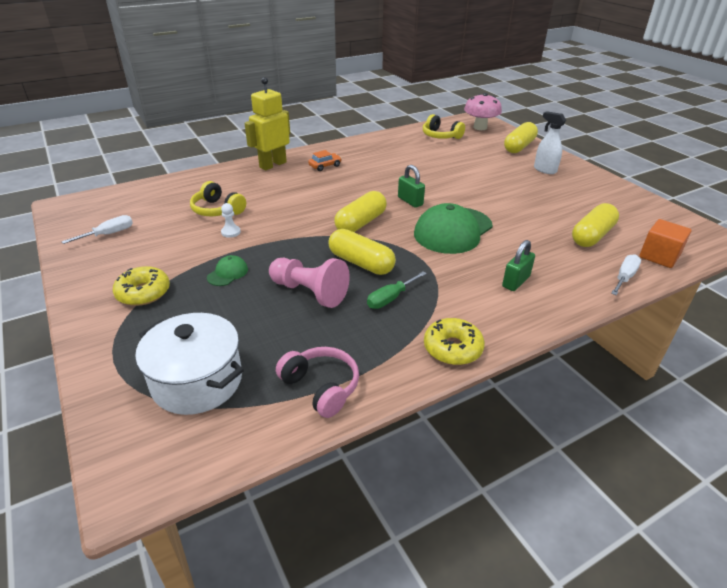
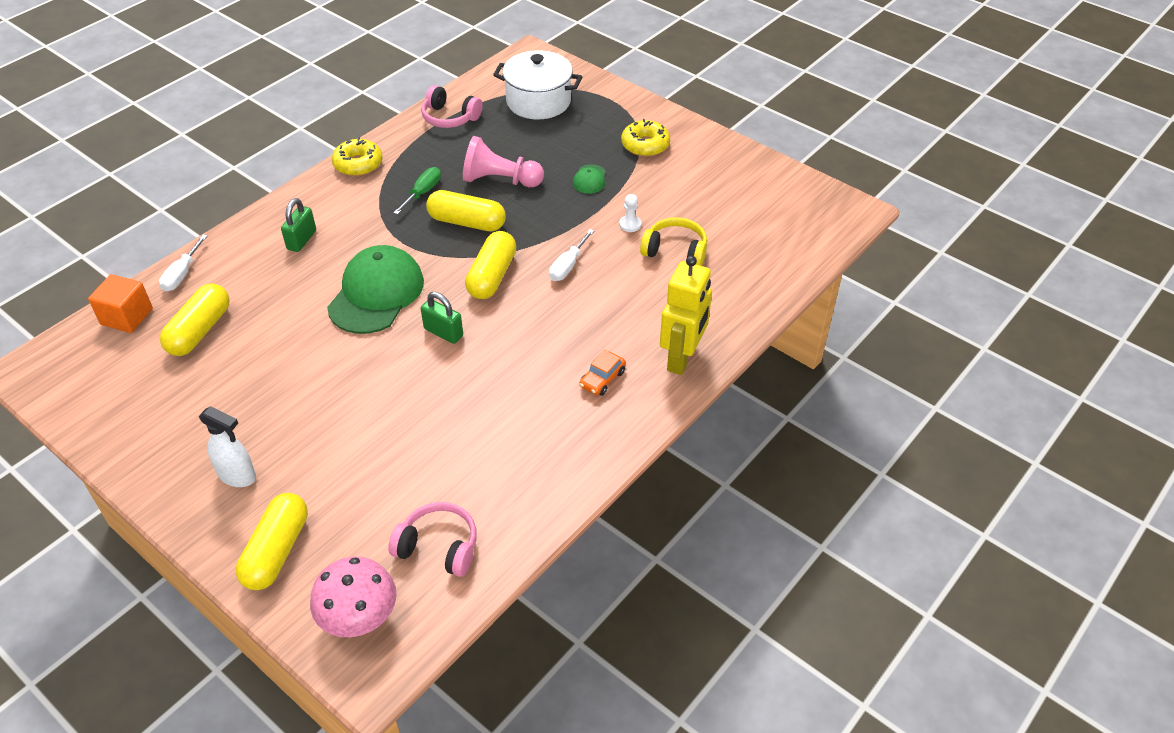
camera: 160 degrees right, 10 degrees up
white screwdriver [61,215,133,244] -> white screwdriver moved to [549,229,594,281]
yellow headphones [423,114,465,139] -> pink headphones [388,502,477,577]

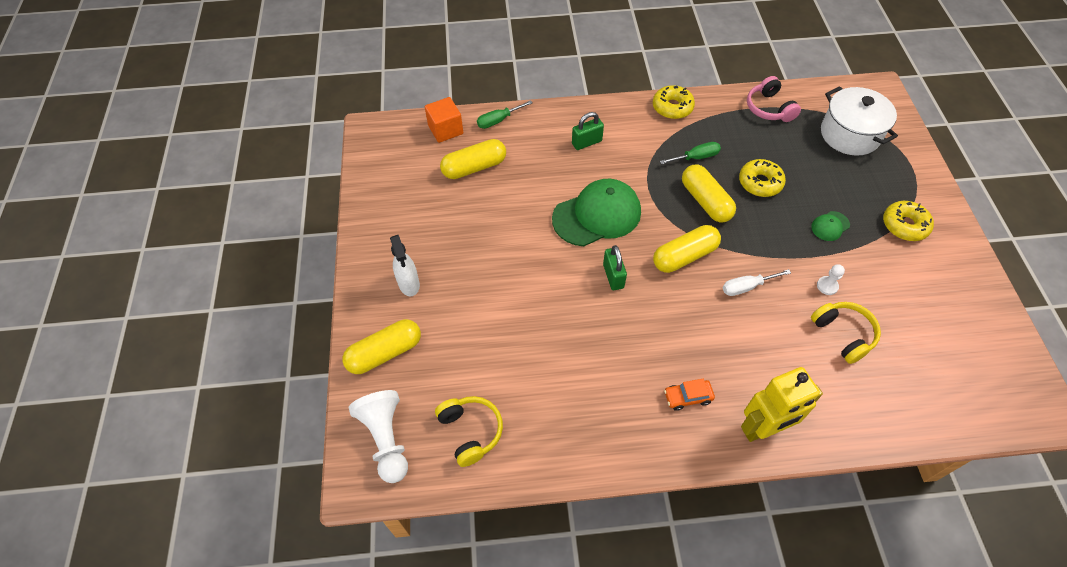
camera: 45 degrees right, 10 degrees up
white screwdriver [159,235,207,292] -> green screwdriver [477,100,533,129]
pink mushroom [310,557,397,637] -> white pawn [349,390,408,483]
pink headphones [388,502,477,577] -> yellow headphones [435,396,503,467]
pink pawn [463,136,544,187] -> yellow donut [739,159,786,197]

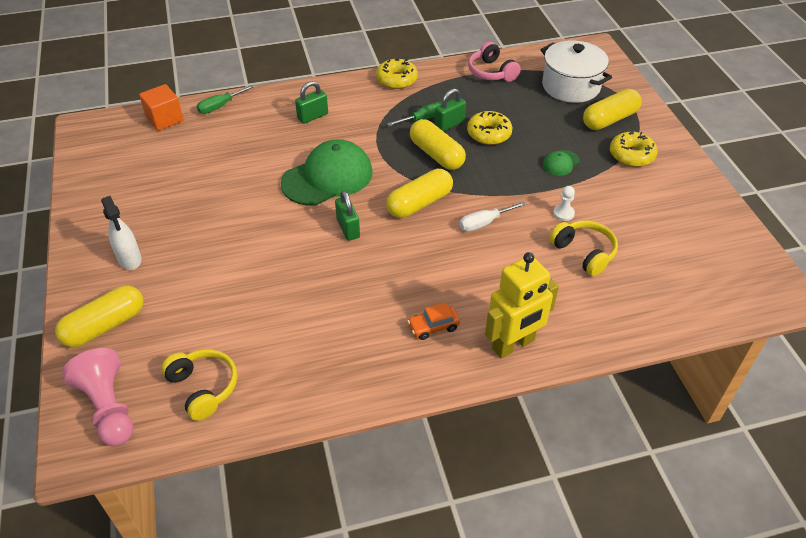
camera: 10 degrees left, 10 degrees down
white pawn [349,390,408,483] -> pink pawn [62,348,133,446]
yellow capsule [440,139,506,179] -> yellow capsule moved to [583,89,642,130]
none -> green padlock [435,89,466,132]

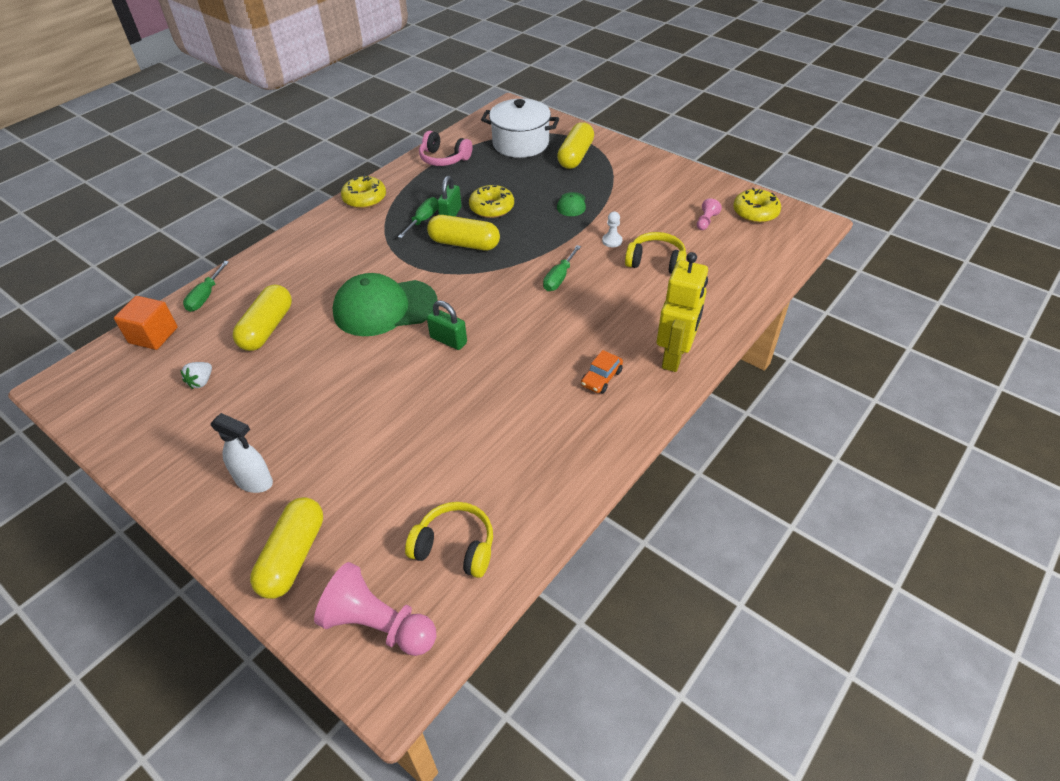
camera: 35 degrees left, 0 degrees up
green cap [281,139,373,206] -> green cap turned 120 degrees counterclockwise [333,273,438,336]
green padlock [295,81,328,124] -> none
yellow capsule [386,169,453,218] -> yellow capsule moved to [233,285,292,351]
white screwdriver [460,201,526,231] -> green screwdriver [543,245,581,291]
yellow donut [610,131,658,167] -> yellow donut moved to [733,188,781,223]
none -> white strawberry [180,362,212,389]
none -> pink pawn [697,198,722,230]

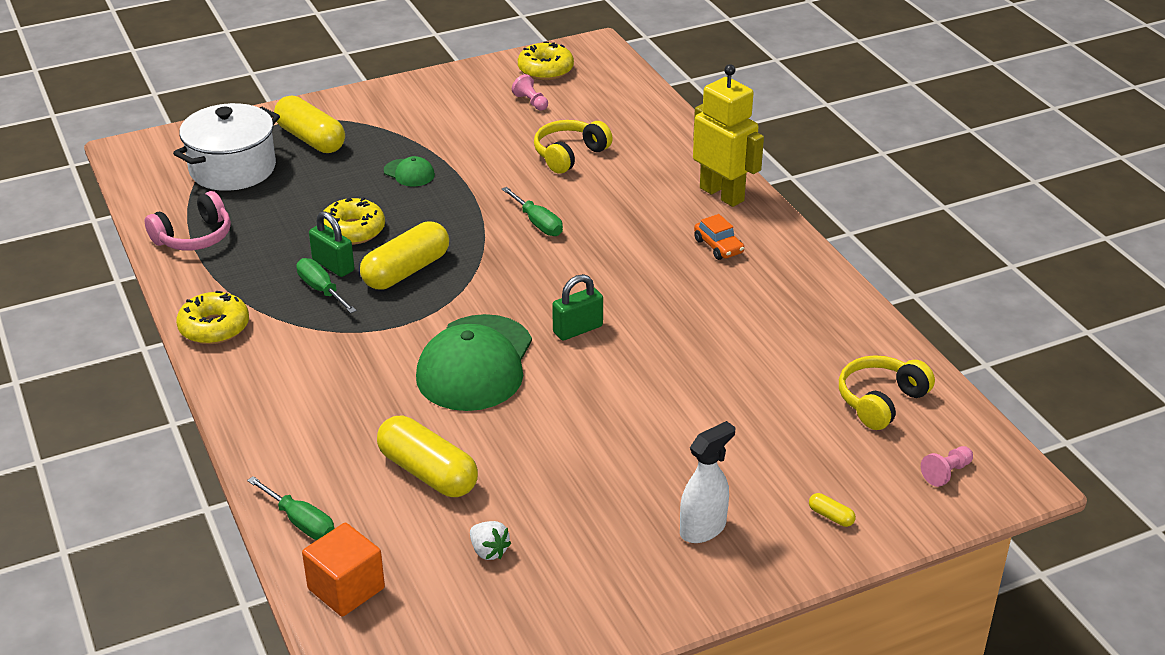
camera: 65 degrees left, 10 degrees down
yellow capsule [250,497,323,599] -> yellow capsule [809,493,856,527], size x0.40
pink pawn [314,562,436,656] -> pink pawn [921,446,973,487], size x0.47
white pawn [602,212,622,247] -> none

